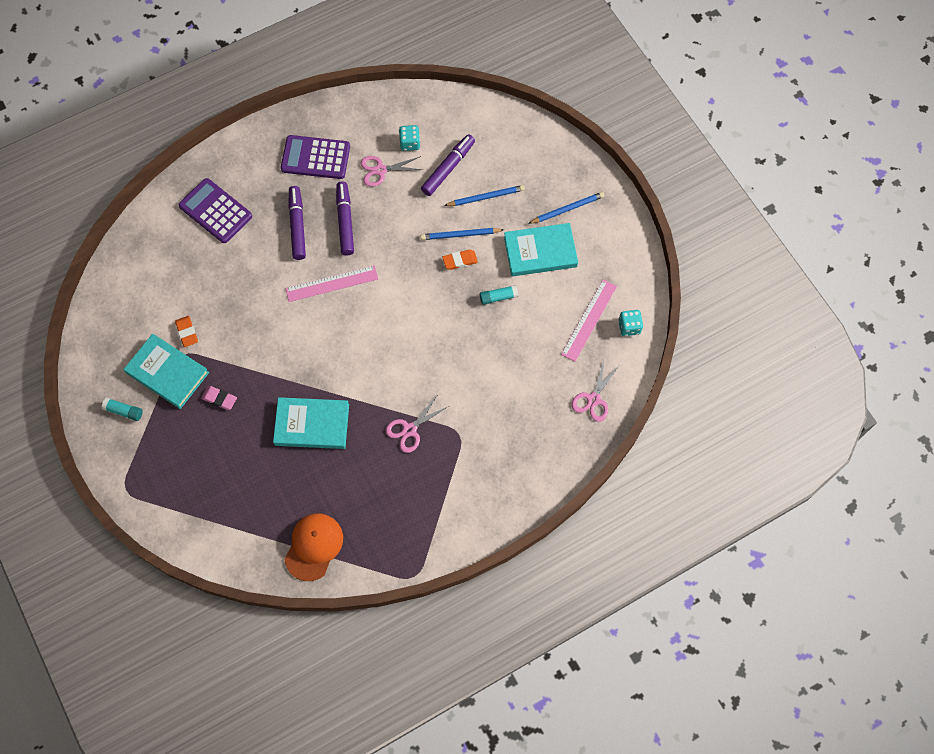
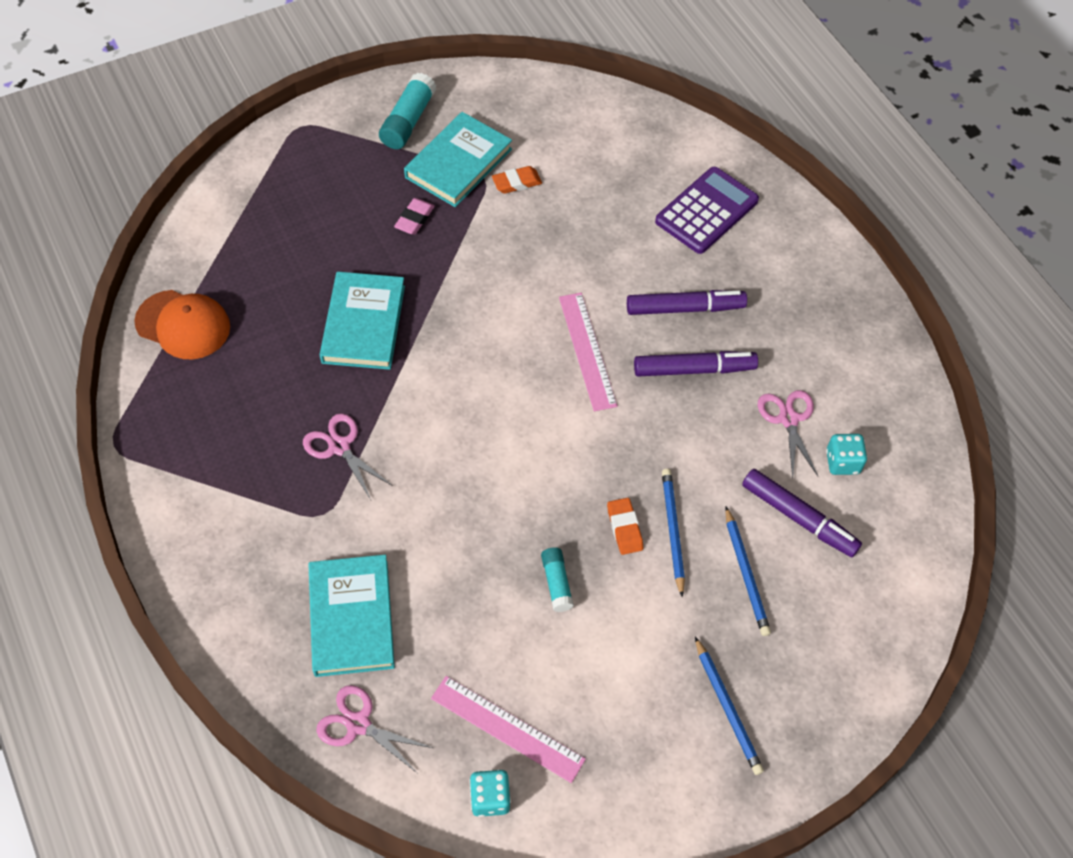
camera: 90 degrees right, 10 degrees down
turquoise glue stick [102,398,143,421] -> turquoise glue stick [379,73,436,149], size x1.63
purple calculator [281,135,350,179] -> none
turquoise book [504,223,578,277] -> turquoise book moved to [308,555,395,677]

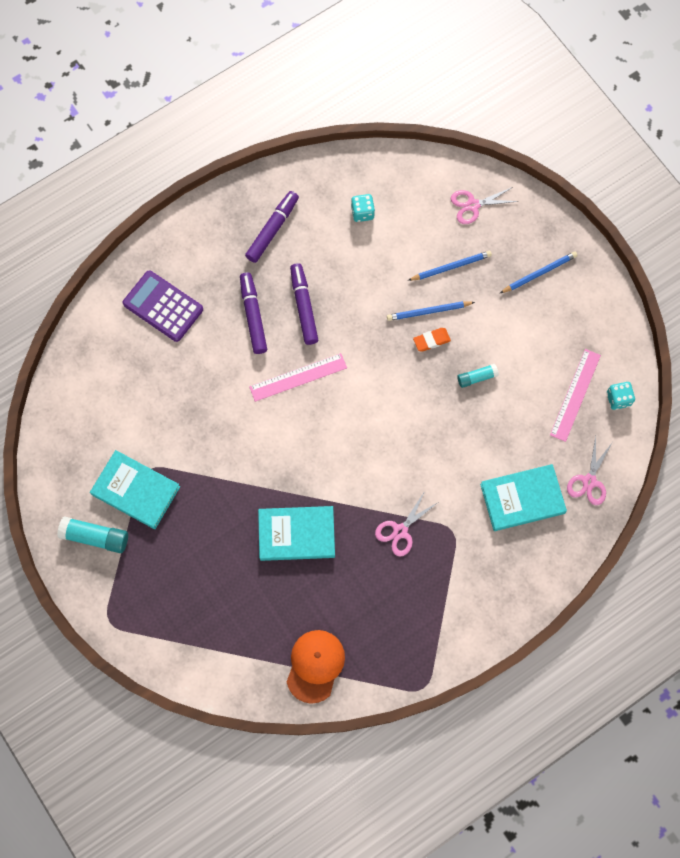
camera: 95 degrees left, 15 degrees up
pink eraser [394,198,435,235] -> none
orange eraser [492,166,542,194] -> none
purple marker [742,469,862,557] -> purple marker moved to [245,191,299,263]
pink scissors [758,390,818,479] -> pink scissors moved to [451,187,519,224]

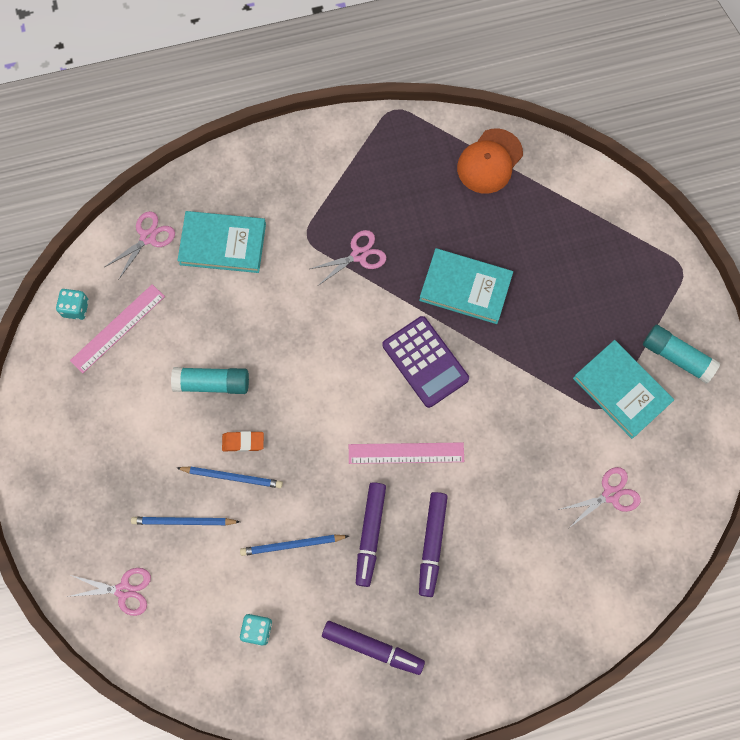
camera: 160 degrees left, 0 degrees up
purple calculator [123,270,203,342] -> purple calculator moved to [382,316,469,408]
purple marker [245,191,299,263] -> purple marker turned 120 degrees counterclockwise [322,621,425,675]
turquoise glue stick [457,364,499,388] -> turquoise glue stick [171,367,249,394], size x1.63
blue pencil [500,251,578,293] -> blue pencil moved to [240,535,349,556]
none -> pink scissors [558,467,641,528]

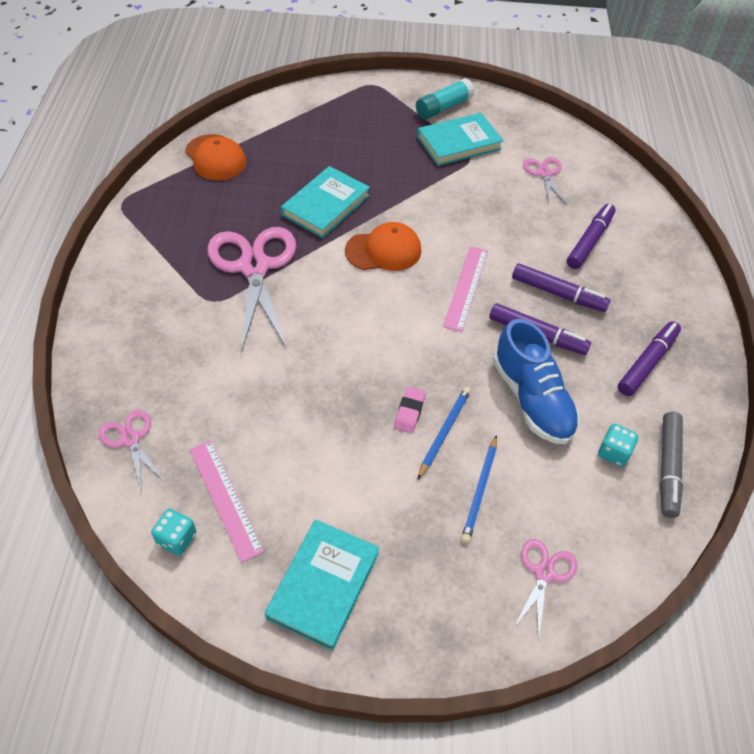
camera: 75 degrees left, 20 degrees down
turquoise glue stick [171,367,249,394] -> none
turquoise book [177,211,266,273] -> turquoise book moved to [265,519,379,650]
orange eraser [222,431,264,452] -> pink eraser [394,387,426,433]
blue pencil [240,535,349,556] -> blue shoe [493,319,579,444]
pink scissors [310,230,386,286] -> pink scissors [207,227,296,352], size x2.02
purple calculator [382,316,469,408] -> orange cap [345,222,421,271]
none -> purple marker [567,204,616,269]
none -> grey marker [660,412,683,518]

